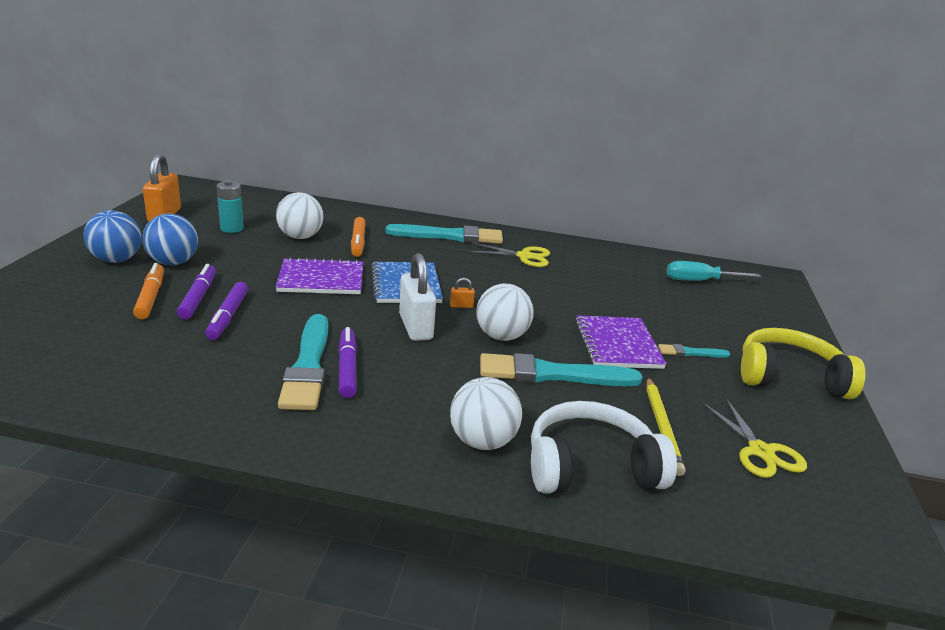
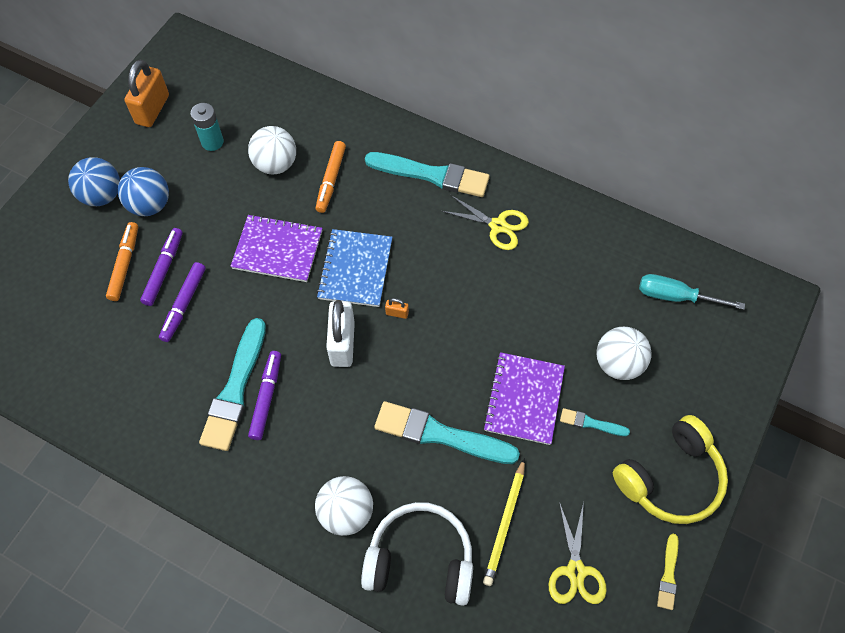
camera: 20 degrees right, 35 degrees up
white ball [476,284,534,341] -> white ball moved to [596,327,652,380]
yellow headphones [741,328,865,399] -> yellow headphones turned 120 degrees clockwise [613,415,728,524]
none -> yellow brush [657,534,679,610]

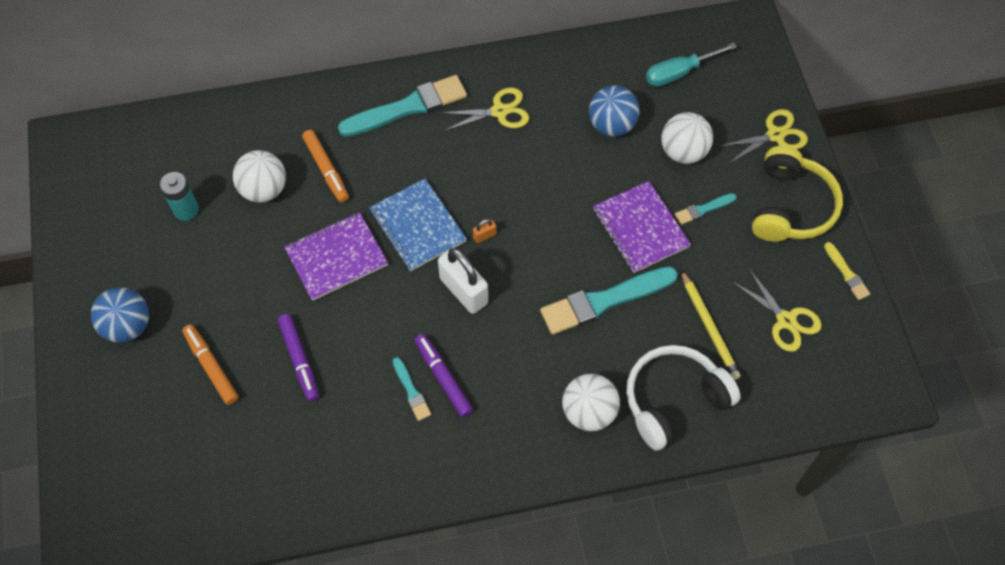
camera: 40 degrees left, 0 degrees up
blue ball [118,167,169,216] -> blue ball moved to [589,85,639,137]
orange padlock [125,60,169,127] -> none
purple marker [140,228,183,306] -> none
turquoise brush [199,318,266,451] -> turquoise brush [393,357,431,421], size x0.48
none -> yellow scissors [718,109,808,164]

